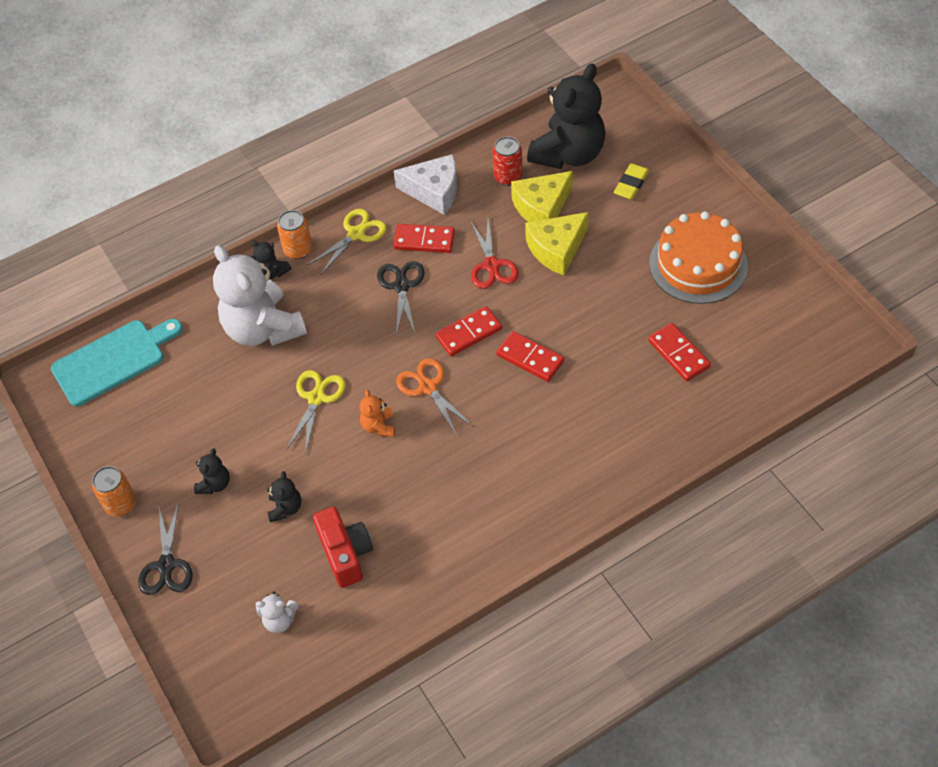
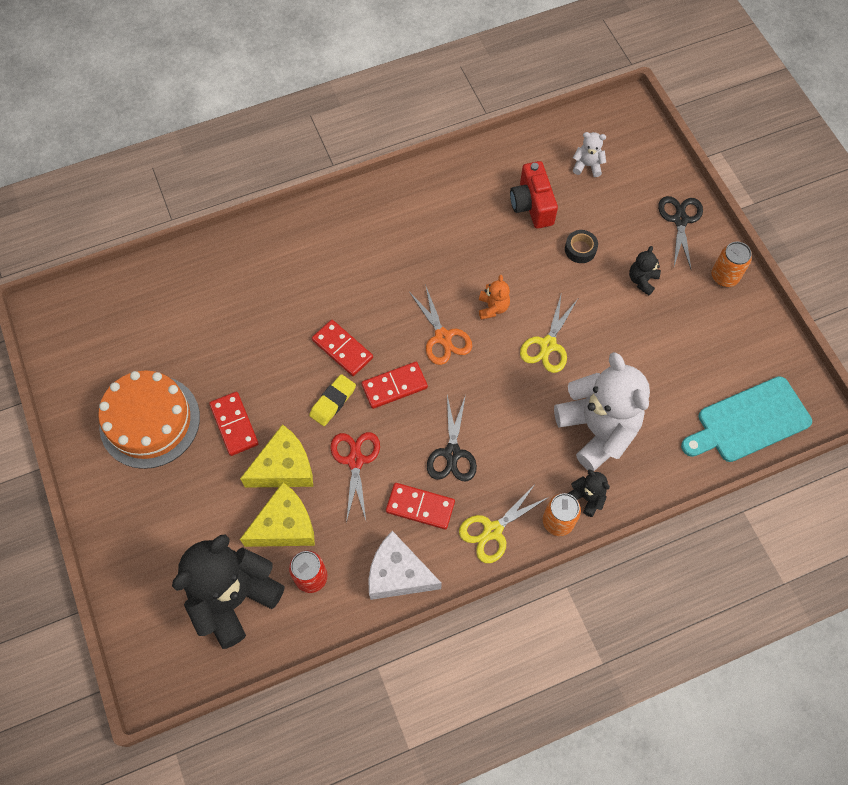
camera: 175 degrees left, 10 degrees up
black teddy bear [267,471,301,522] -> black tape [565,230,598,263]
yellow eraser [614,163,649,200] -> yellow eraser moved to [309,374,356,426]
red domino [648,323,711,381] -> red domino moved to [209,392,259,456]

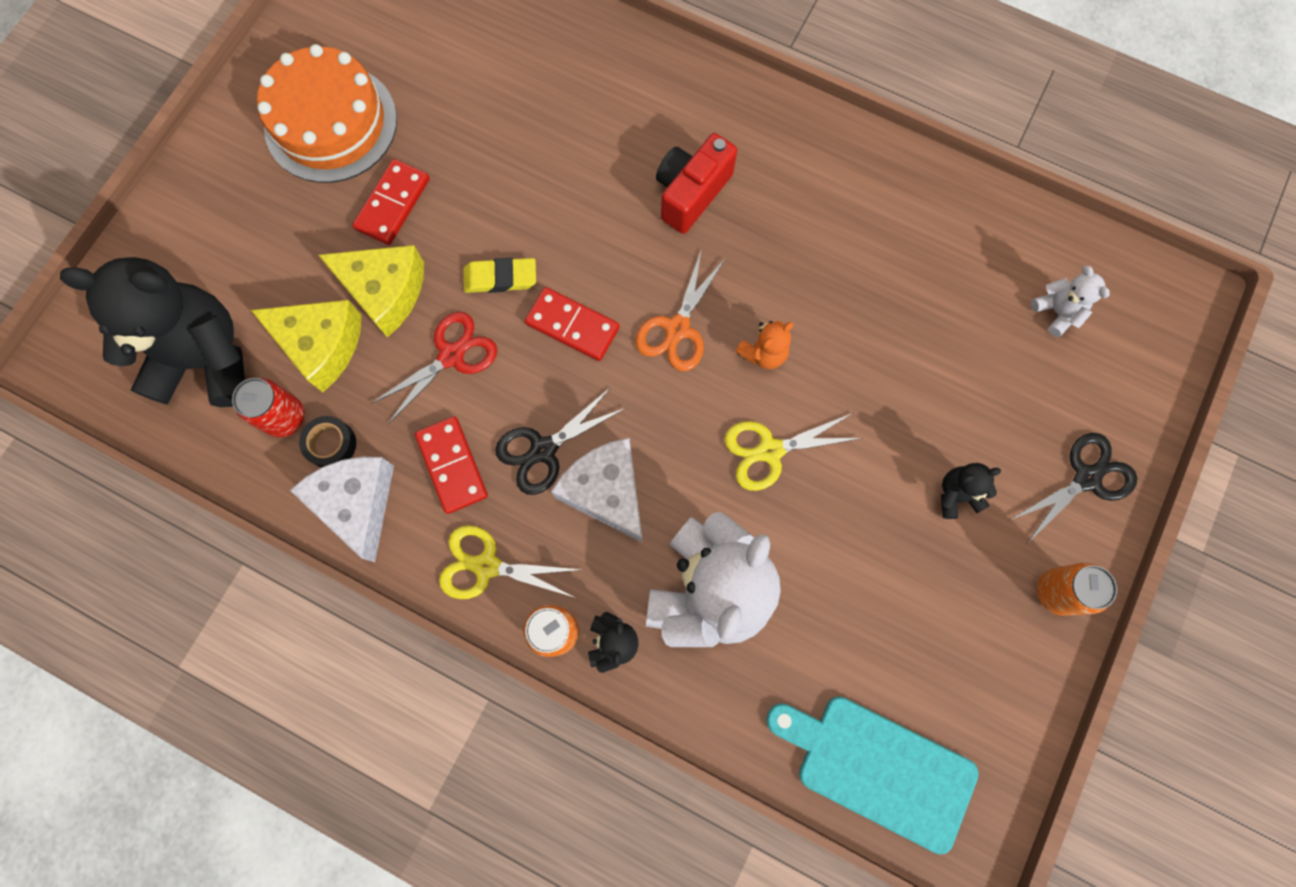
camera: 50 degrees right, 10 degrees up
red domino [312,320,373,376] -> none
red camera [510,161,558,229] -> red camera moved to [656,133,737,234]
black tape [565,230,598,263] -> black tape moved to [299,416,356,468]
none -> white cheese [551,438,643,543]

